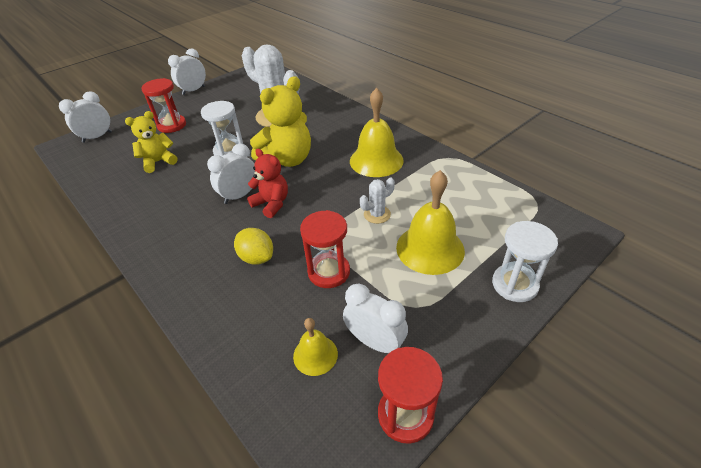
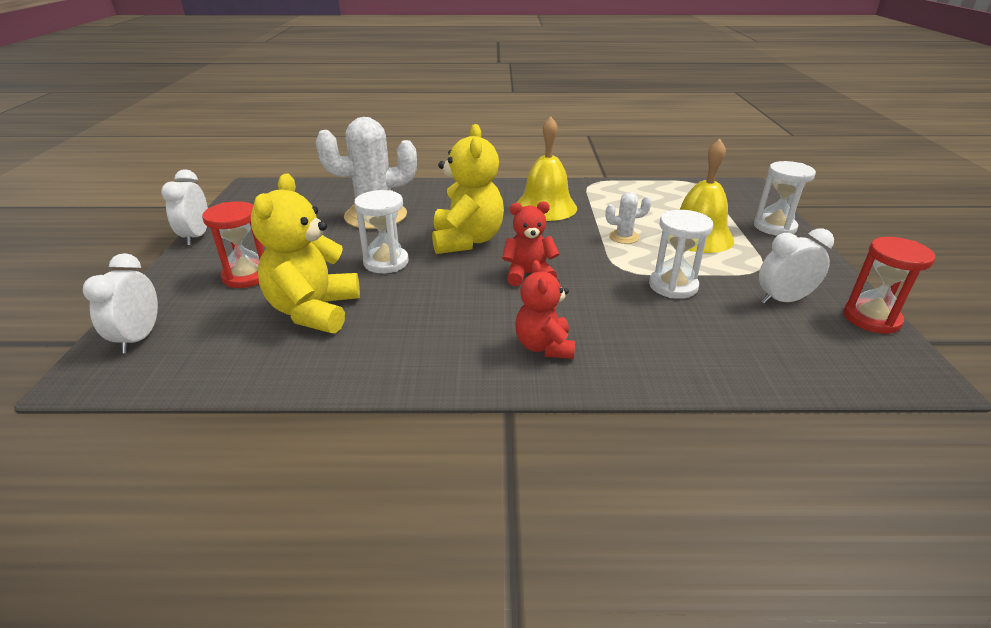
camera: 50 degrees left, 10 degrees down
yellow teddy bear [125,111,177,173] -> yellow teddy bear [251,173,360,333], size x1.62
white clock [207,144,255,204] -> none
yellow lemon [234,228,273,265] -> none
yellow bell [293,318,338,376] -> none
red hourglass [300,210,350,288] -> white hourglass [649,210,713,299]
white cactus [360,177,395,224] -> white cactus turned 75 degrees clockwise [605,192,652,244]
none -> red teddy bear [515,260,575,359]

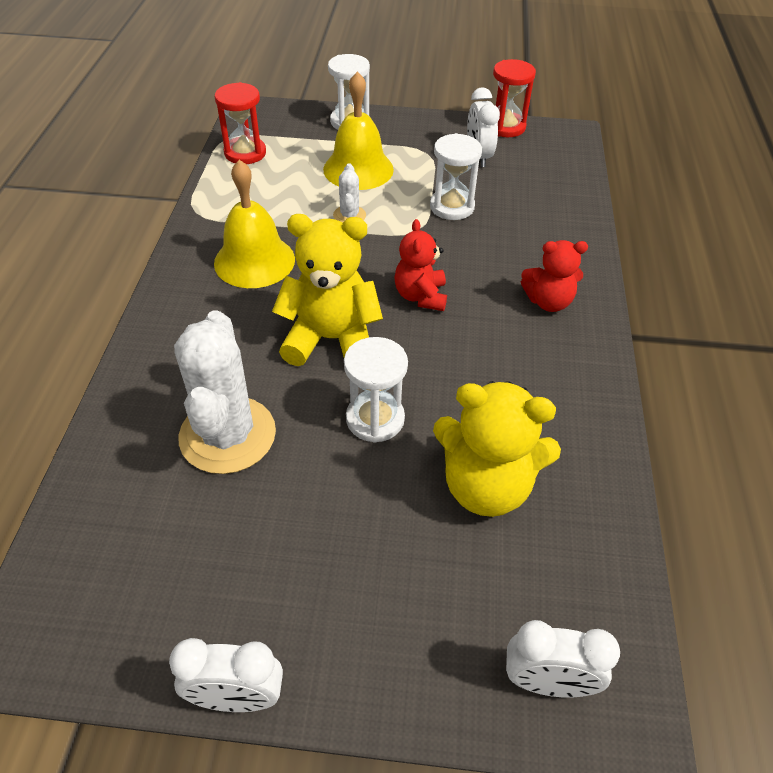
camera: 85 degrees left, 15 degrees up
red hourglass [202,201,264,288] -> red hourglass moved to [215,82,266,164]

